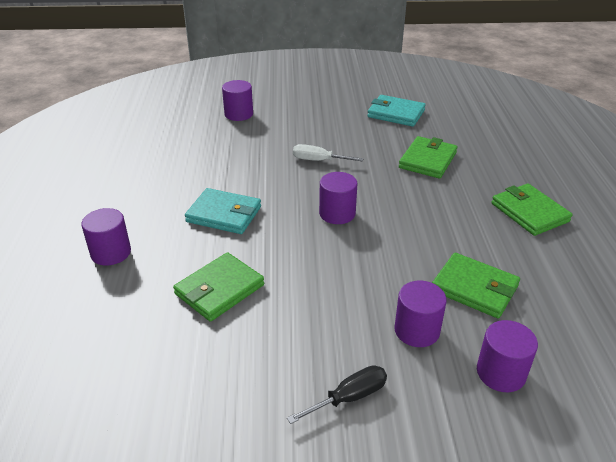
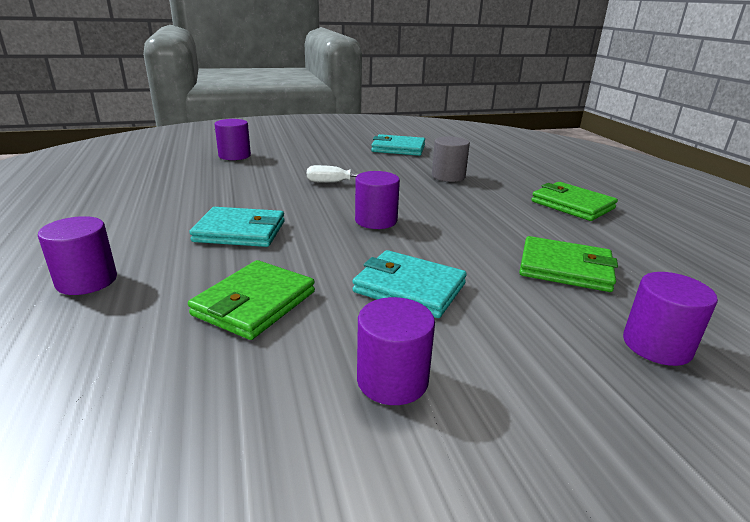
camera: 15 degrees left, 10 degrees down
black screwdriver [287,365,387,424] -> none
purple cylinder [394,281,447,347] -> purple cylinder moved to [357,297,435,405]
green wallet [399,136,458,179] -> grey cylinder [432,136,470,182]
none -> turquoise wallet [353,250,467,318]

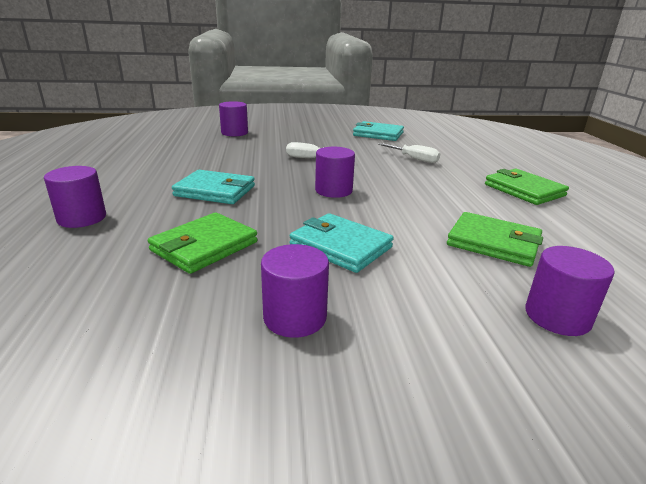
camera: 10 degrees right, 0 degrees up
grey cylinder [432,136,470,182] -> white screwdriver [378,143,440,163]

